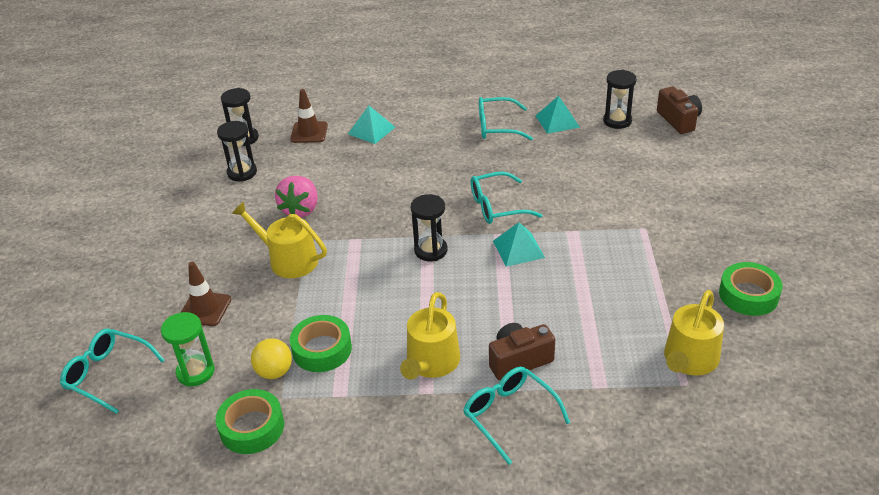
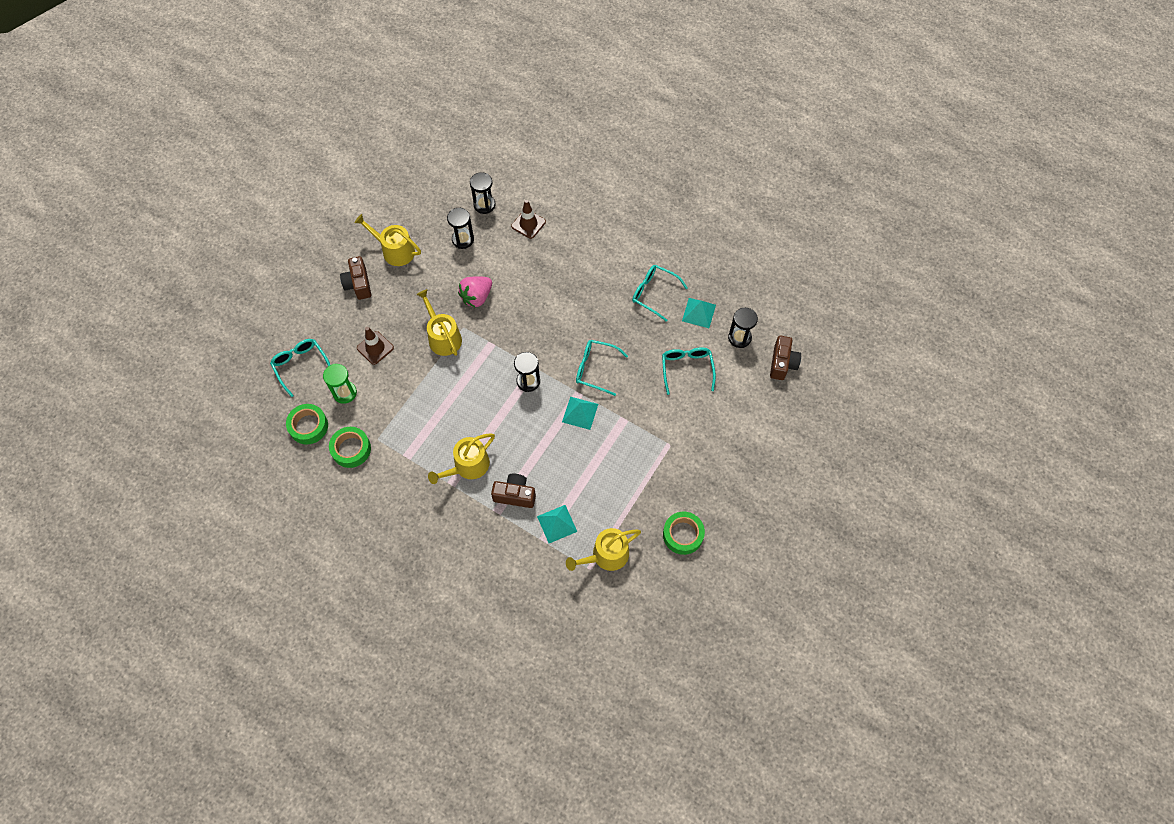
camera: 30 degrees right, 25 degrees up
yellow ball [251,338,292,379] -> none
green tape [290,315,352,372] -> green tape moved to [286,404,328,445]
turquoise pyramid [348,106,395,144] -> turquoise pyramid moved to [537,505,577,543]
turquoise glasses [463,367,570,465] -> turquoise glasses moved to [662,347,716,395]
none -> brown camera [340,256,371,300]
none -> yellow watering can [354,214,421,266]

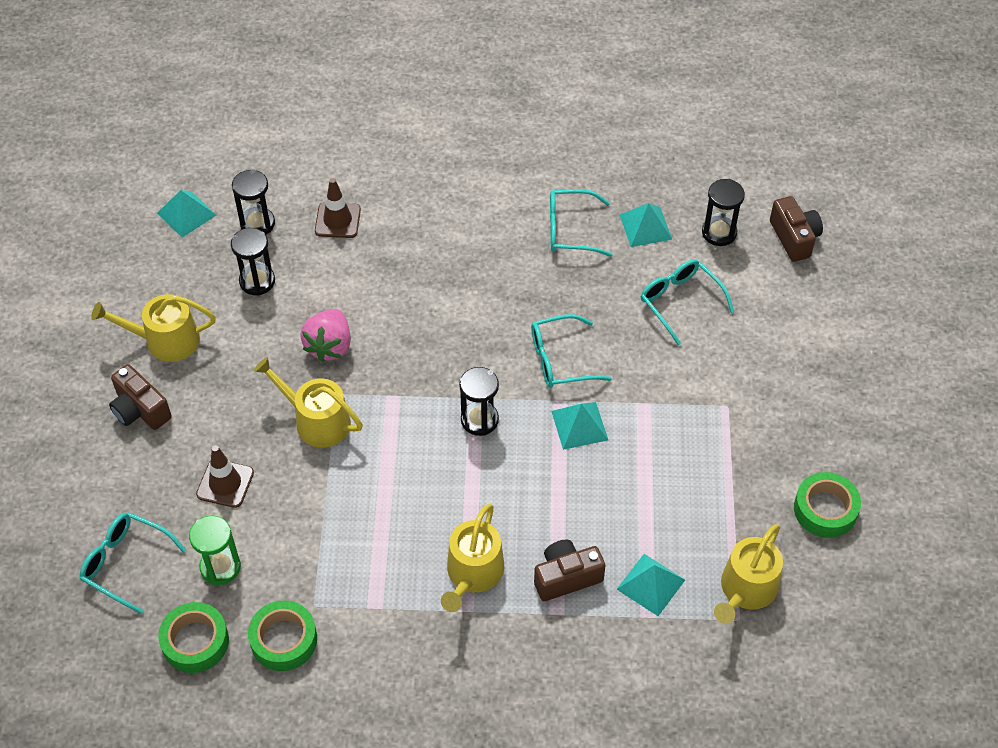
camera: 30 degrees left, 10 degrees down
none -> turquoise pyramid [157,190,216,238]

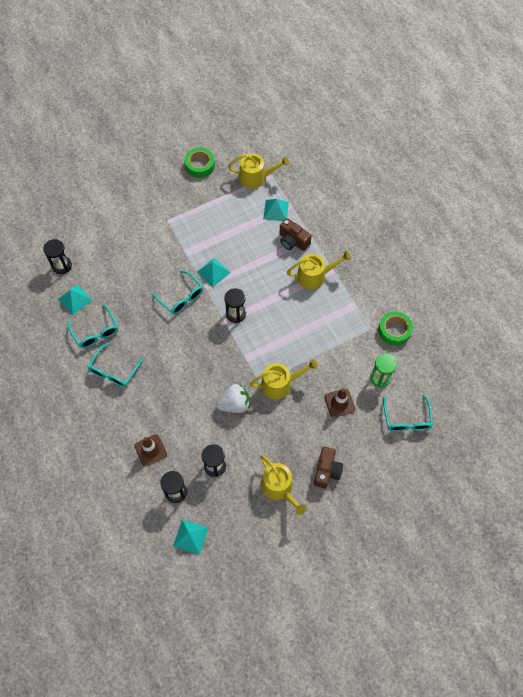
camera: 120 degrees left, 10 degrees up
green tape [158,602,229,673] -> none
yellow watering can [254,357,363,448] -> yellow watering can turned 105 degrees counterclockwise [250,359,318,399]
pink strawberry [300,309,351,362] -> white strawberry [216,384,250,413]
turquoise glasses [641,259,734,345] -> turquoise glasses moved to [88,343,143,387]
brown camera [770,196,823,262] -> none

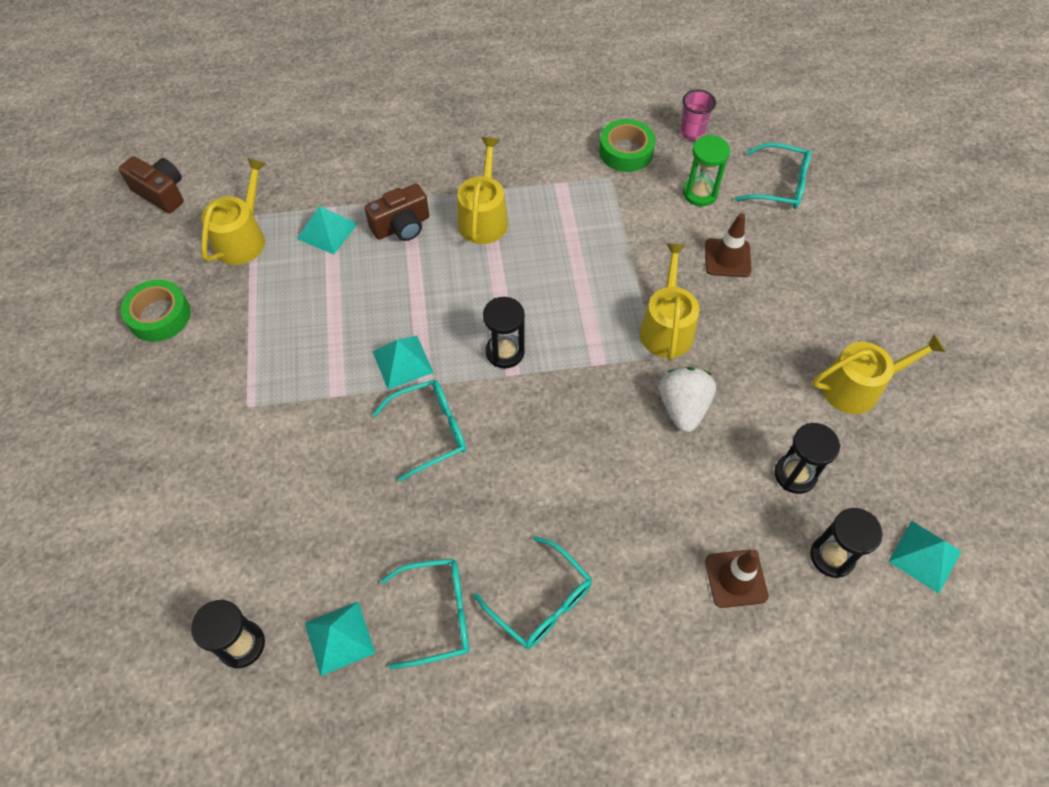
camera: 70 degrees left, 5 degrees down
brown camera [314,447,343,488] -> brown camera moved to [118,156,184,214]
none -> pink cup [680,90,716,141]

